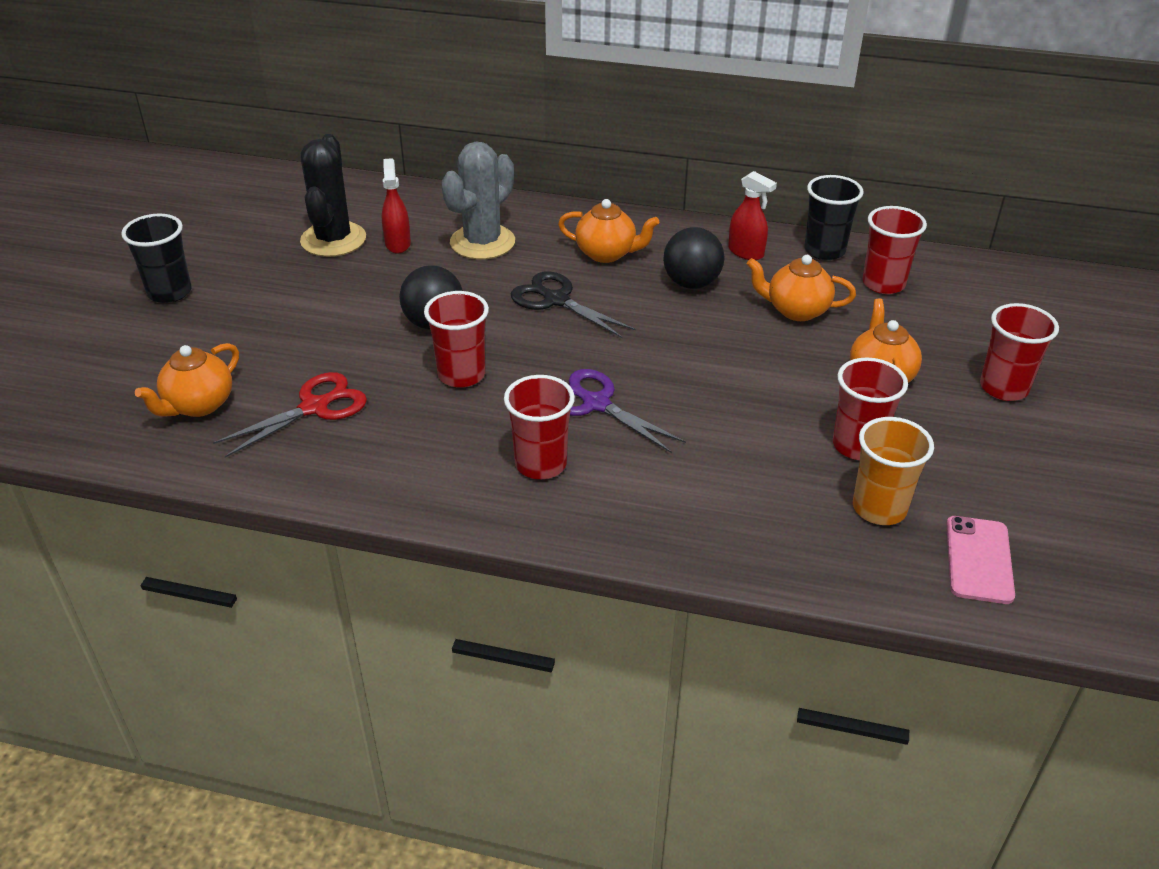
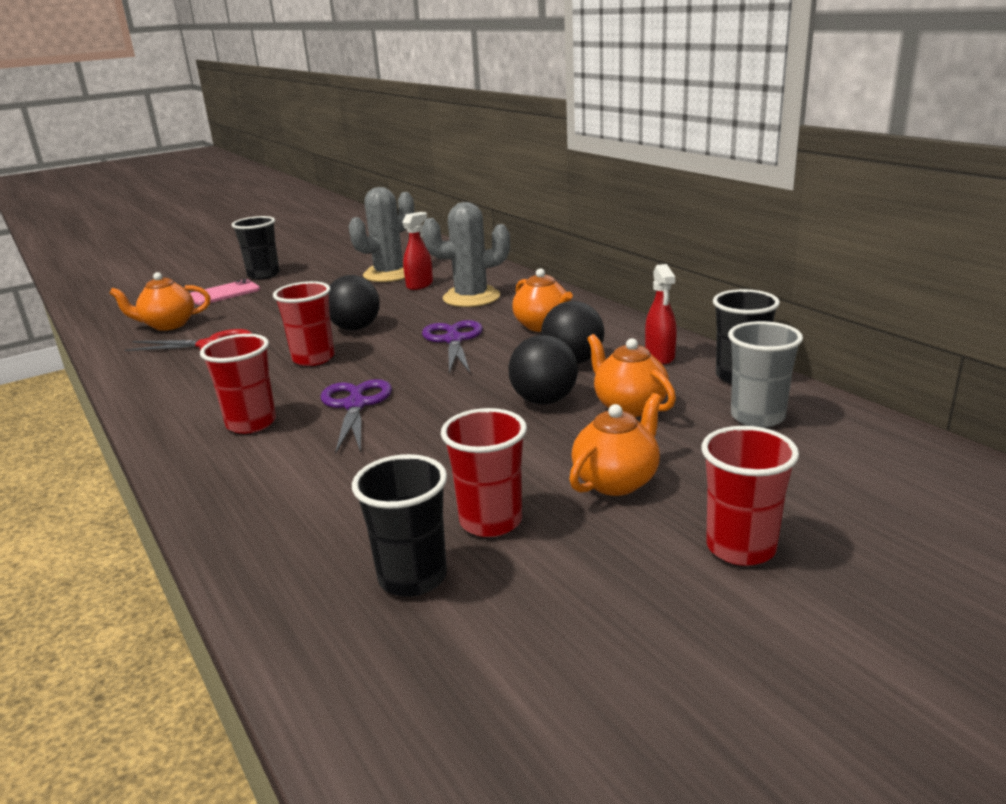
camera: 45 degrees right, 15 degrees down
black cactus [300,134,366,257] -> grey cactus [349,187,414,282]
black scissors [511,271,635,338] -> purple scissors [422,320,483,374]
orange cup [853,417,934,525] -> black cup [352,454,447,597]
red cup [862,206,927,294] -> grey cup [728,321,803,428]
pink phone [946,516,1015,604] -> pink phone moved to [190,279,260,305]
none -> black ball [508,335,578,404]

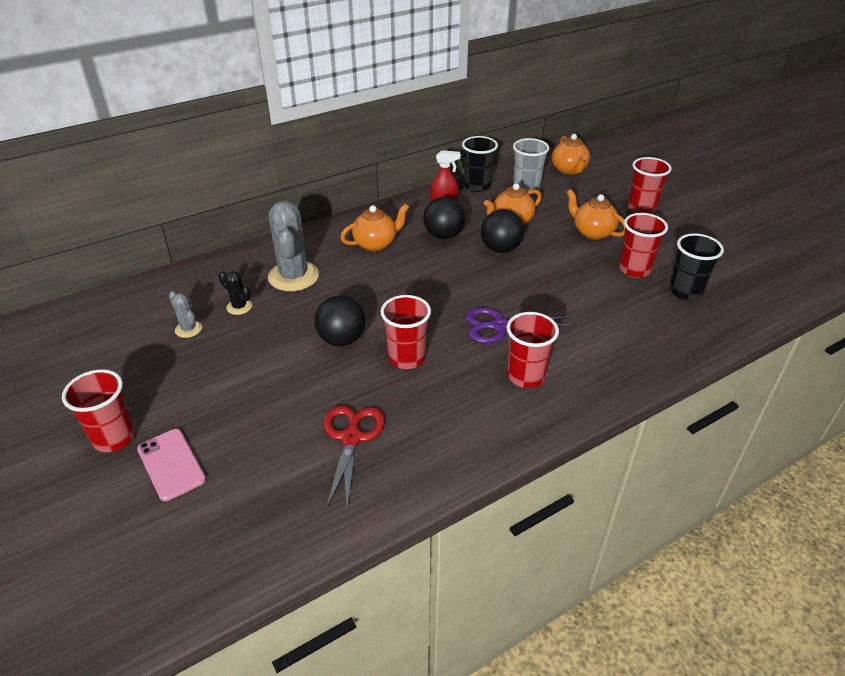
camera: 90 degrees left, 15 degrees up
orange teapot [109,272,211,331] -> orange teapot moved to [552,134,590,175]
black cup [232,216,280,280] -> red cup [62,369,135,452]
grey cactus [349,187,414,282] -> grey cactus [169,291,202,338], size x0.48
red spray bottle [402,212,433,290] -> black cactus [219,271,253,315]
purple scissors [422,320,483,374] -> none

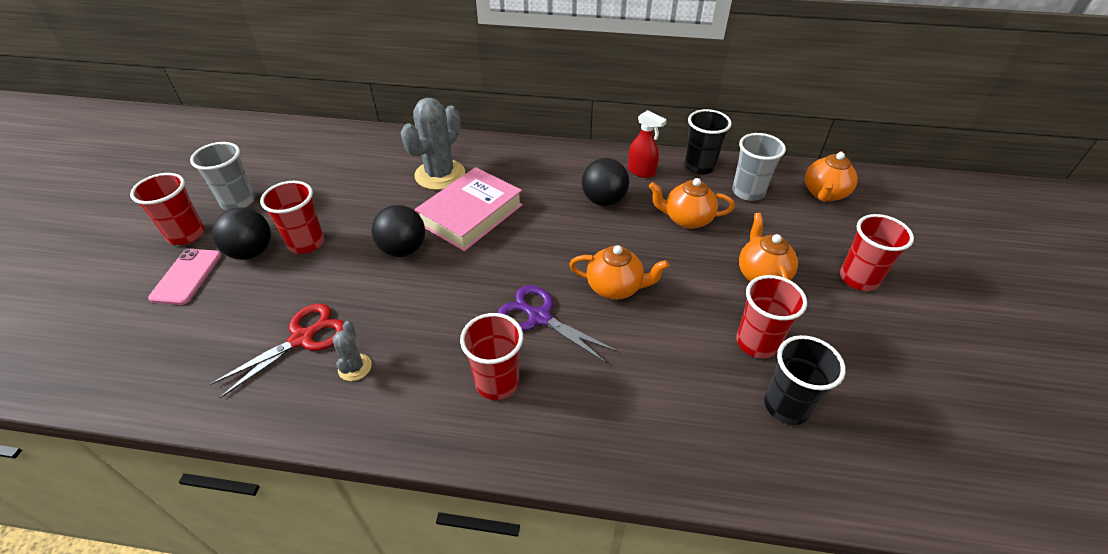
camera: 40 degrees right, 5 degrees up
grey cactus [169,291,202,338] -> grey cactus moved to [332,321,372,381]
black cactus [219,271,253,315] -> none
orange teapot [340,204,409,251] -> orange teapot moved to [569,245,669,300]
red cup [380,295,431,369] -> red cup moved to [260,181,324,254]
black ball [481,209,524,253] -> black ball moved to [212,207,271,260]
none -> grey cup [190,142,255,210]
none -> pink book [415,167,523,251]

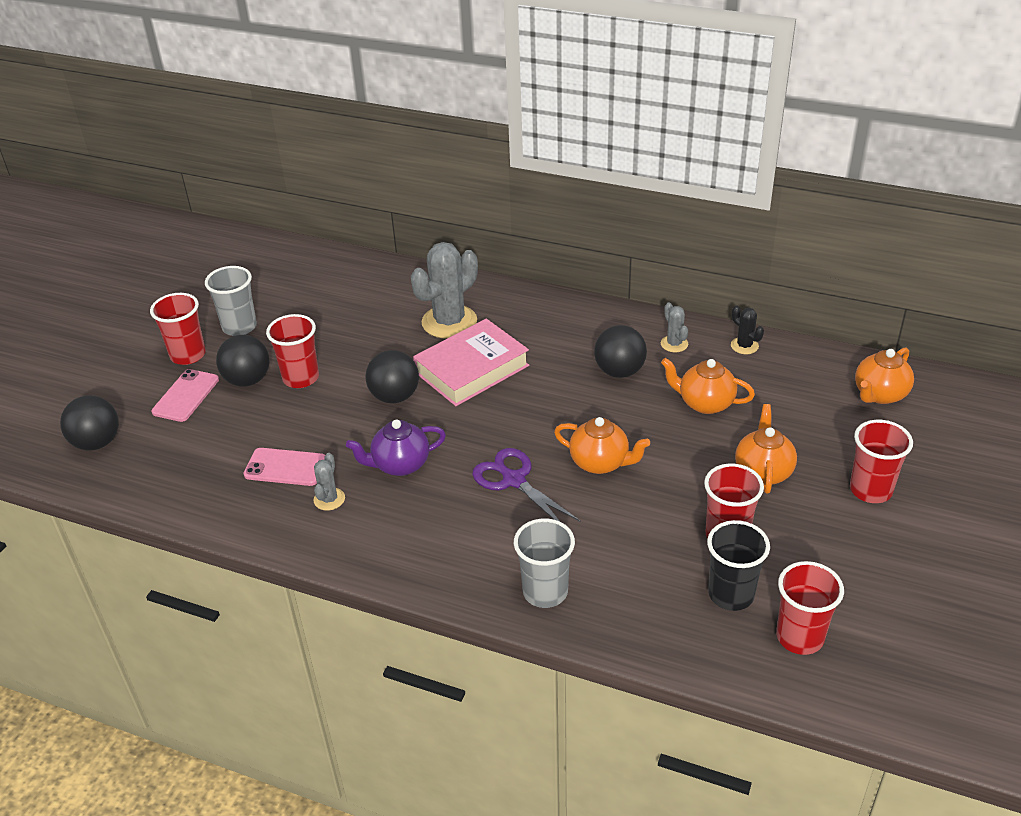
camera: 15 degrees right, 5 degrees down
red scissors [210,303,344,398] -> pink phone [243,448,325,486]
red cup [460,313,523,400] -> red cup moved to [776,561,844,655]
red spray bottle [628,110,667,178] -> grey cactus [661,302,688,352]
black cup [684,109,732,175] -> black cactus [731,306,764,354]
grey cup [732,133,786,201] -> grey cup moved to [514,519,575,608]
none -> black ball [60,395,119,451]
none -> purple teapot [346,420,446,476]

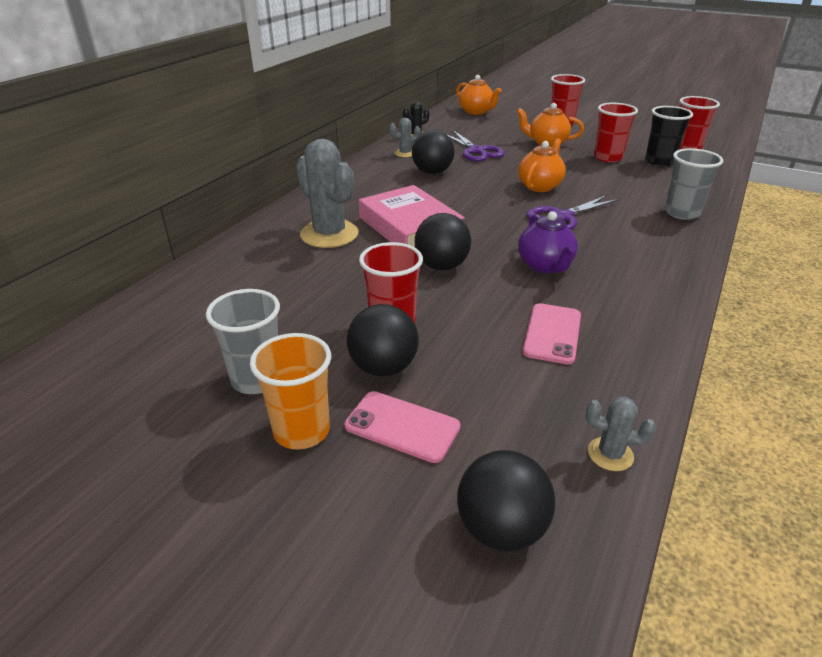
camera: 85 degrees left, 5 degrees down
red cup [150,293,206,365] -> orange cup [250,333,331,450]
grey cactus [313,453,345,511] -> grey cactus moved to [586,397,656,471]
orange teapot [661,358,755,414] -> purple scissors [448,130,505,162]

